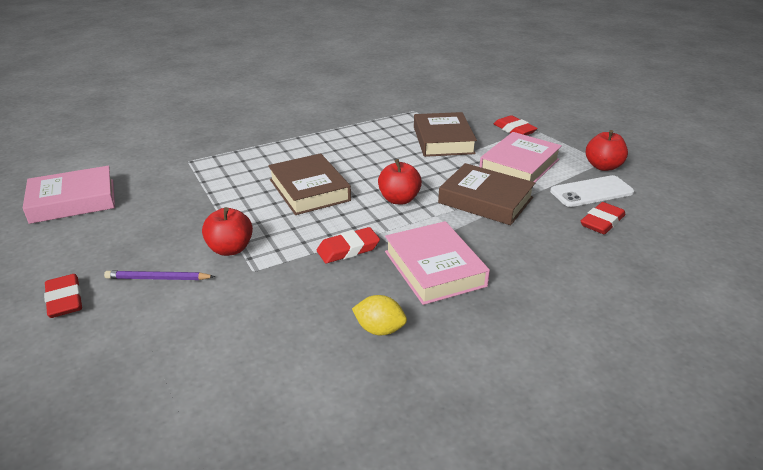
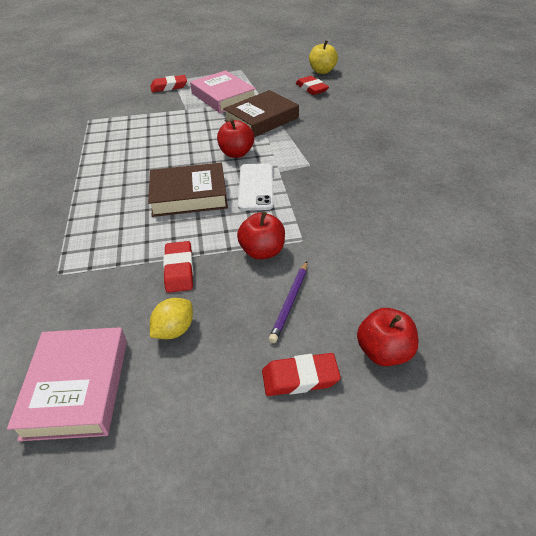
camera: 70 degrees left, 10 degrees up
red eraser [317,227,380,264] -> red eraser moved to [163,241,193,293]
yellow lemon [352,295,407,335] -> yellow lemon moved to [150,298,193,339]
pink book [385,221,490,305] -> none
brown book [414,112,477,157] -> none
white phone [550,175,634,207] -> white phone moved to [238,163,273,211]
red apple [586,130,628,171] -> red apple moved to [357,308,419,366]
none -> yellow apple [309,40,338,74]

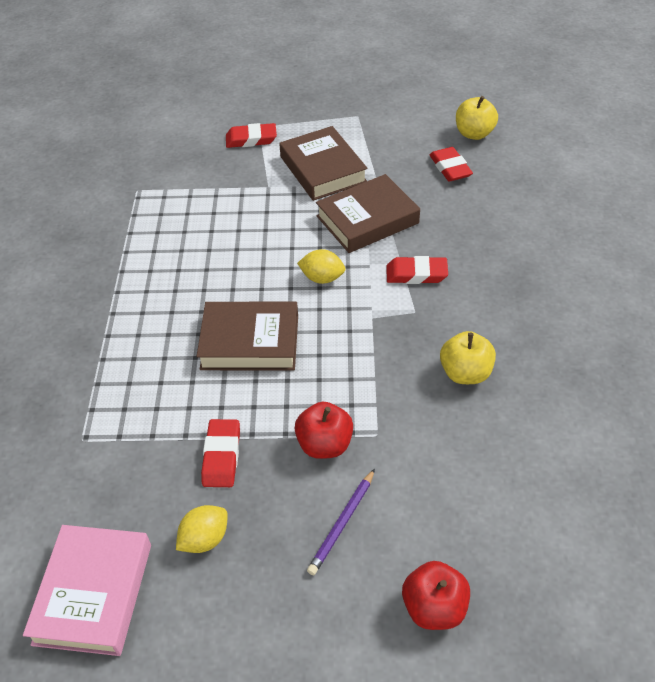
camera: 10 degrees right, 5 degrees up
pink book [190,70,256,113] -> brown book [279,126,368,201]
red apple [217,119,254,158] -> yellow lemon [297,249,346,284]
white phone [238,163,273,211] -> none
red eraser [262,353,341,396] -> red eraser moved to [386,256,448,284]
none -> yellow apple [440,331,496,384]

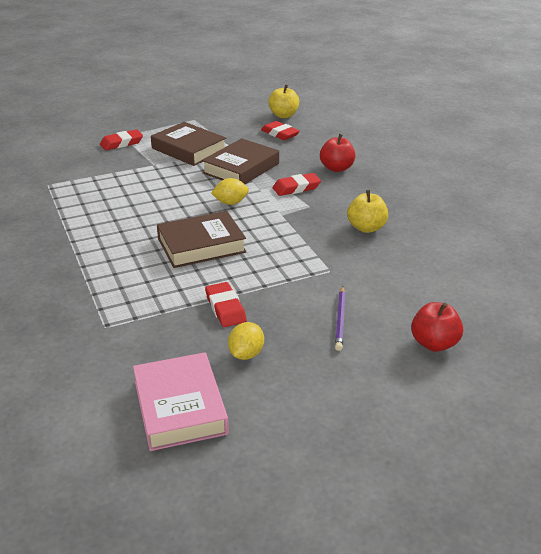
camera: 25 degrees left, 15 degrees down
red apple [295,402,353,459] -> red apple moved to [320,134,355,172]

